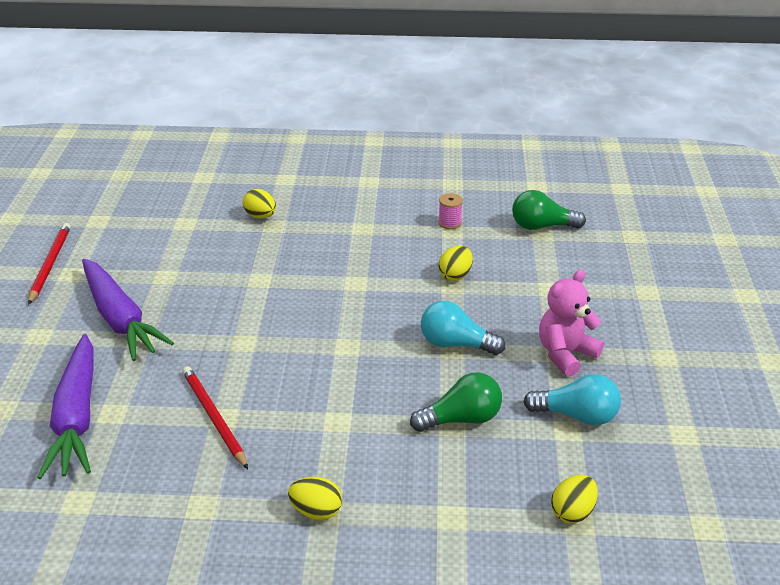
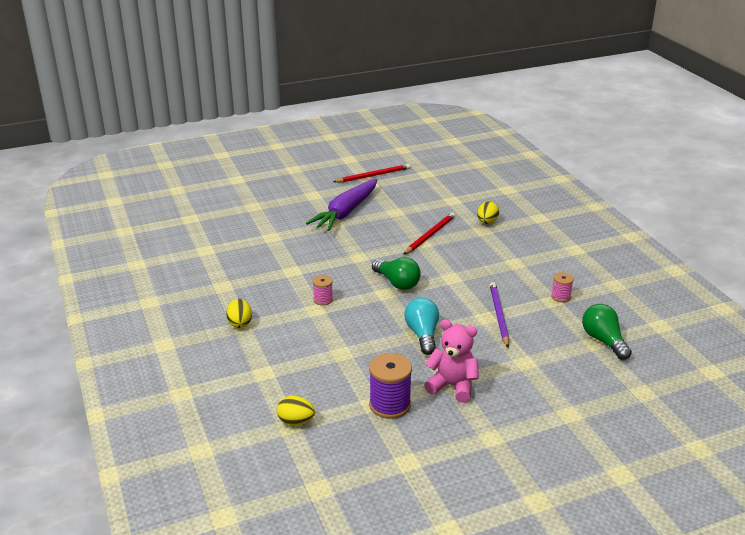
camera: 65 degrees right, 5 degrees down
purple carrot [37,334,93,479] -> none
red pencil [182,366,248,469] -> red pencil moved to [403,213,455,255]
green light bulb [410,372,502,432] -> green light bulb moved to [372,257,421,290]
yellow egg [439,246,473,281] -> purple pencil [490,282,510,348]
turquoise light bulb [523,374,621,425] -> purple spool [369,353,412,419]
none -> pink spool [313,275,333,305]

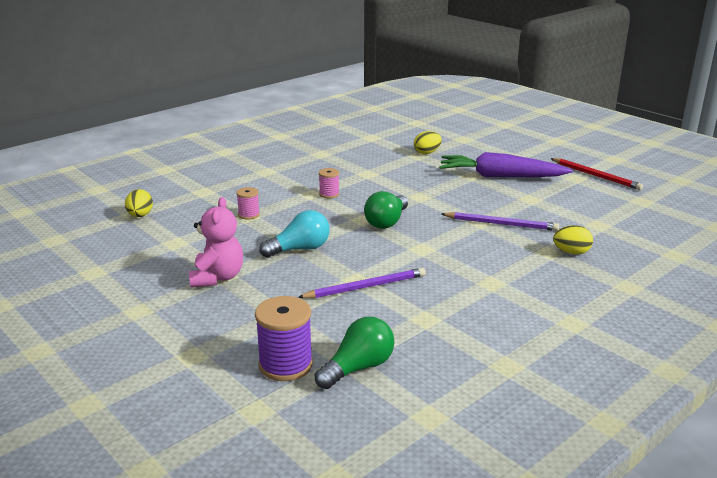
camera: 70 degrees right, 5 degrees down
yellow egg [226,299,252,328] -> yellow egg moved to [414,131,442,154]
purple spool [369,353,412,419] -> purple spool moved to [255,296,313,381]
red pencil [403,213,455,255] -> purple pencil [442,212,559,231]
pink spool [551,272,574,303] -> pink spool moved to [236,187,260,219]

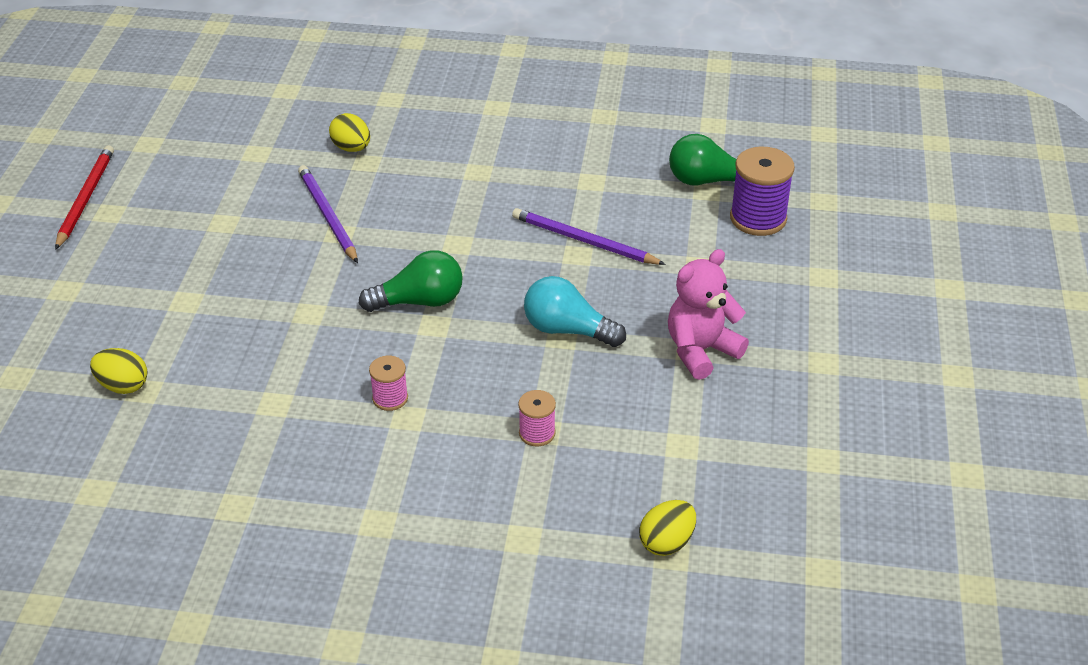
camera: 130 degrees left, 15 degrees up
purple carrot [439,152,573,177] -> none

